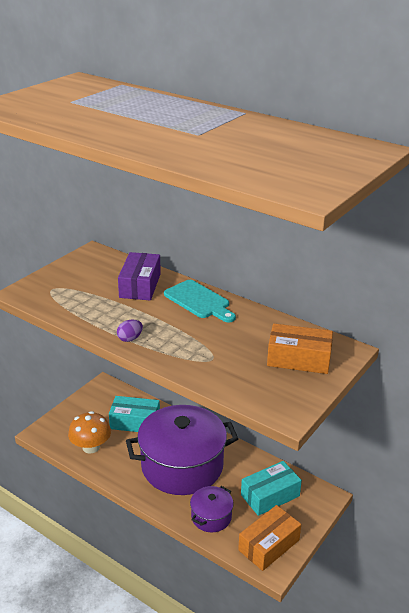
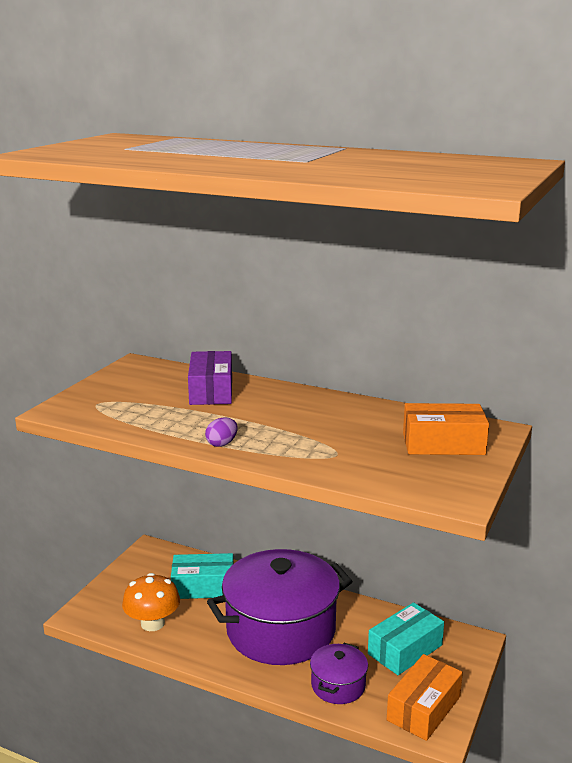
camera: 10 degrees left, 10 degrees down
turquoise cutting board [164,280,236,322] -> none

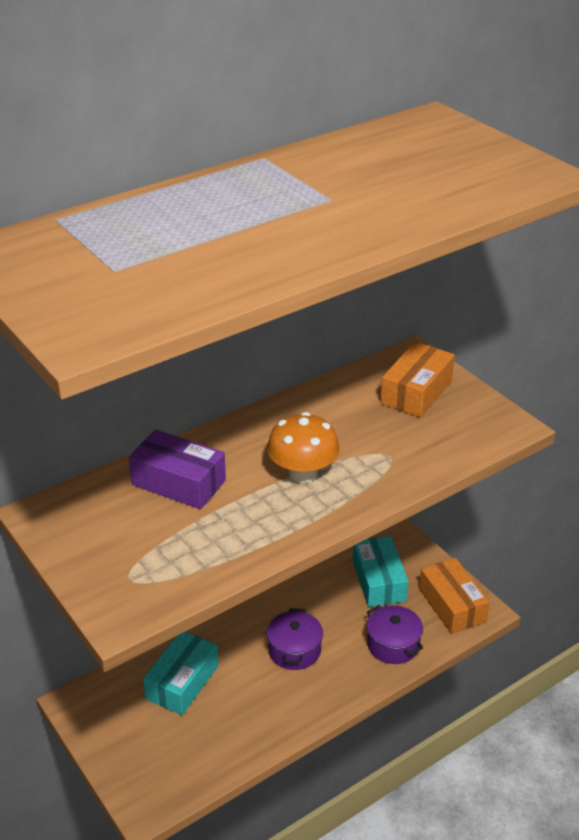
camera: 60 degrees left, 15 degrees up
orange mushroom [122,573,180,631] -> orange mushroom moved to [267,412,339,483]
purple egg [205,417,238,447] -> none
purple pot [207,549,352,665] -> purple pot [267,608,323,670], size x0.46

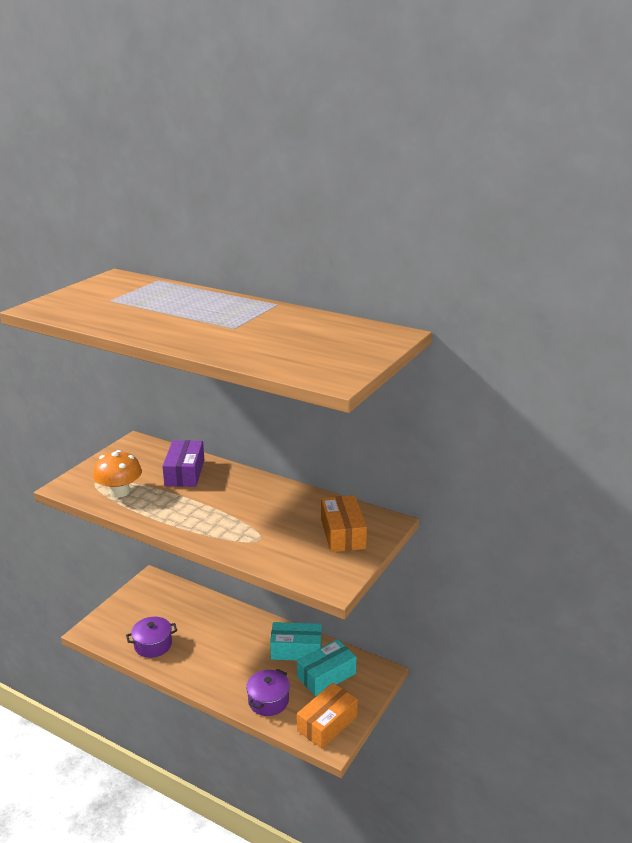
camera: 65 degrees right, 10 degrees down
turquoise box [143,632,219,715] -> turquoise box moved to [270,622,322,661]
orange mushroom [267,412,339,483] -> orange mushroom moved to [93,450,142,498]
purple pot [267,608,323,670] -> purple pot moved to [126,617,177,658]
orange box [380,342,455,418] -> orange box turned 75 degrees clockwise [321,495,367,552]

